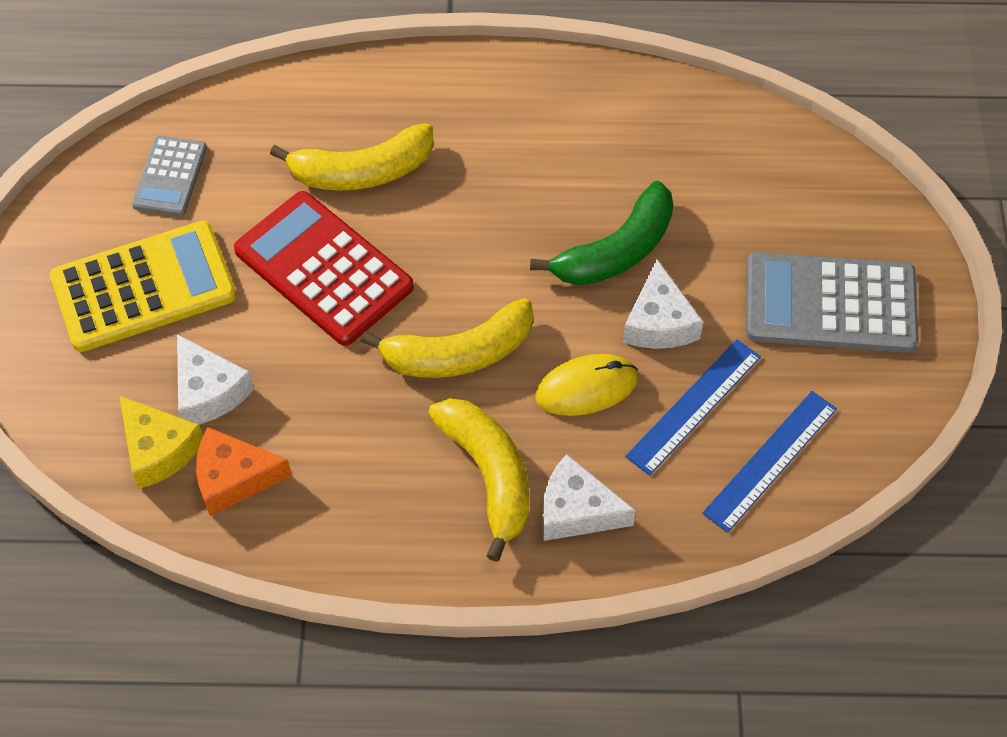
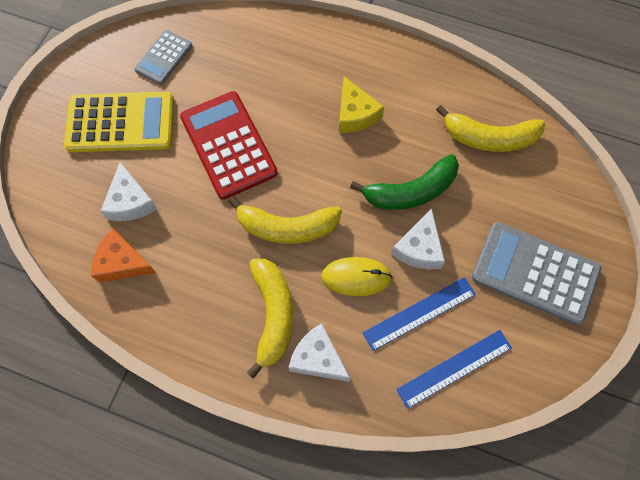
camera: 20 degrees right, 10 degrees up
yellow cheese [120,396,203,489] -> yellow cheese moved to [339,77,384,133]
yellow banana [270,123,434,191] -> yellow banana moved to [436,105,545,152]

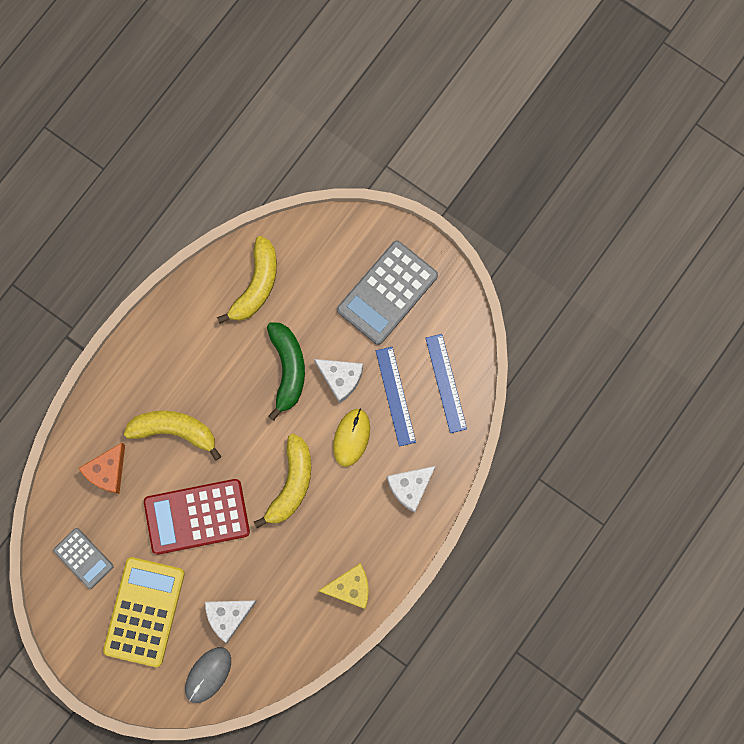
camera: 75 degrees left, 10 degrees up
orange cheese [91,228,156,283] -> orange cheese moved to [78,443,125,494]
white cheese [100,162,157,221] -> white cheese turned 150 degrees clockwise [205,600,257,643]
yellow banana [247,258,294,379] -> yellow banana moved to [124,411,222,461]
yellow cheese [339,77,384,133] -> yellow cheese moved to [318,563,369,609]
none -> grey mouse [185,647,231,703]

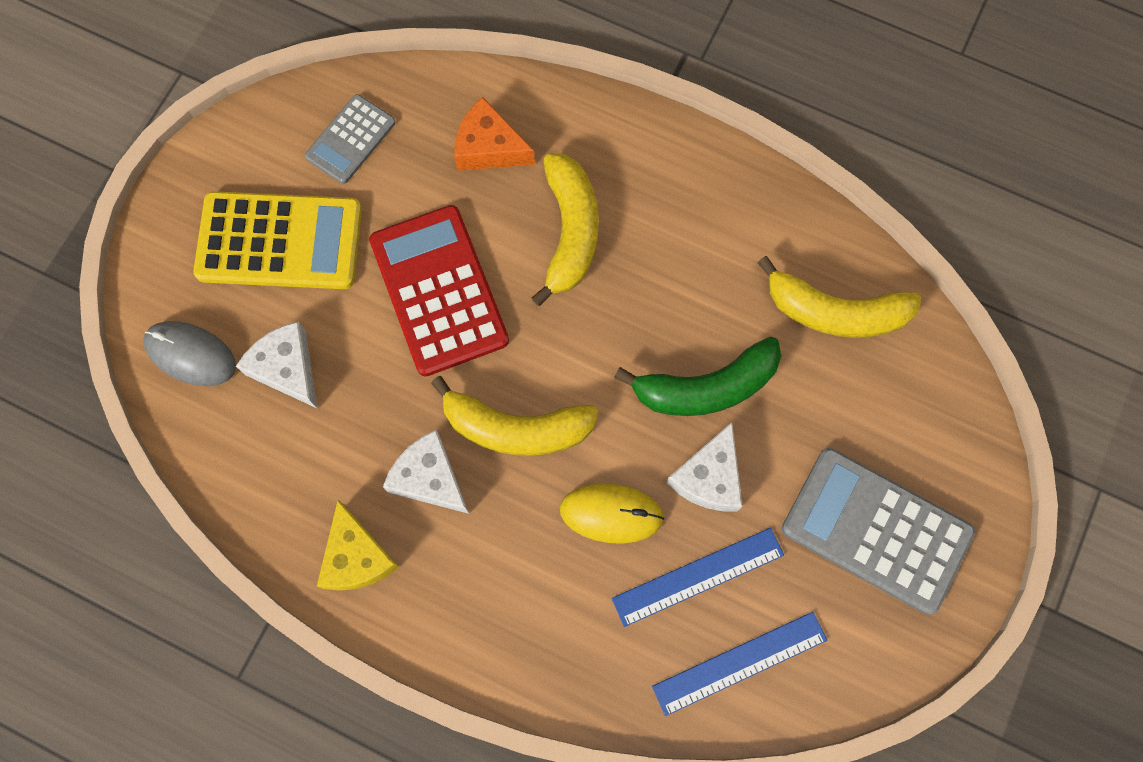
camera: 80 degrees right, 5 degrees down
white cheese [387,466,436,513] -> white cheese moved to [383,430,469,514]

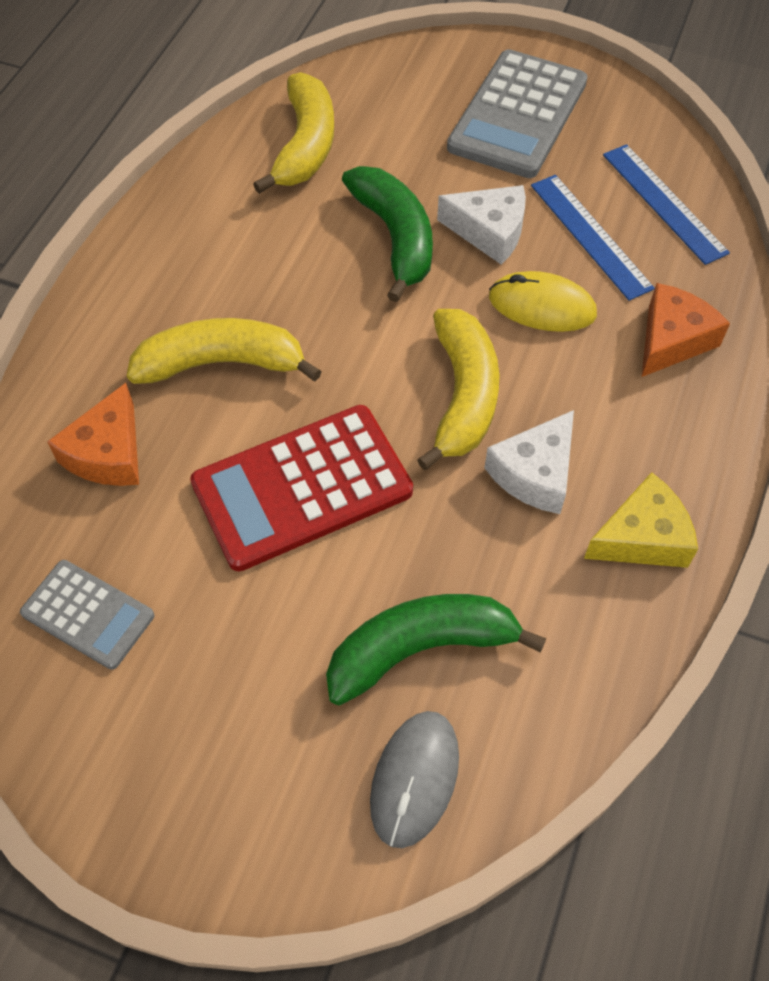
camera: 95 degrees left, 15 degrees down
yellow calculator [193,191,362,289] -> none
white cheese [236,321,317,408] -> green banana [326,594,546,705]
yellow mouse [560,483,664,544] -> yellow mouse turned 75 degrees counterclockwise [489,271,597,332]
none -> orange cheese [642,283,730,377]

